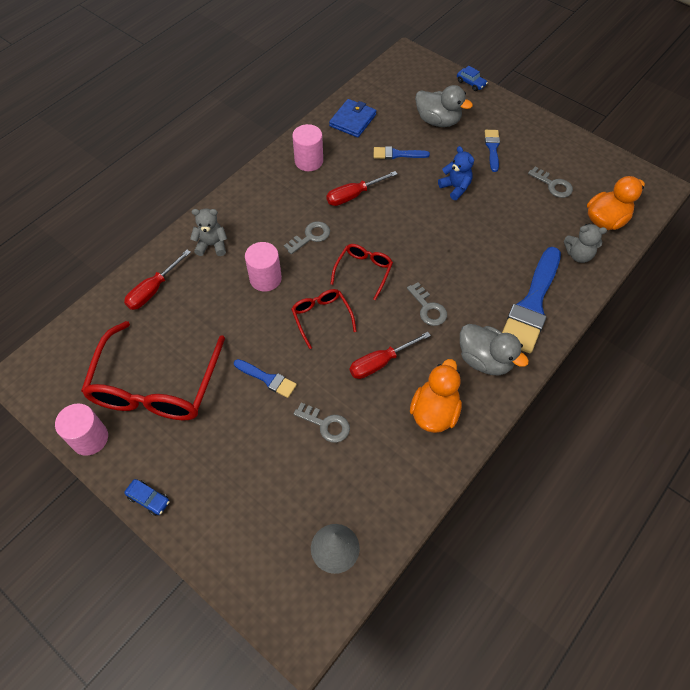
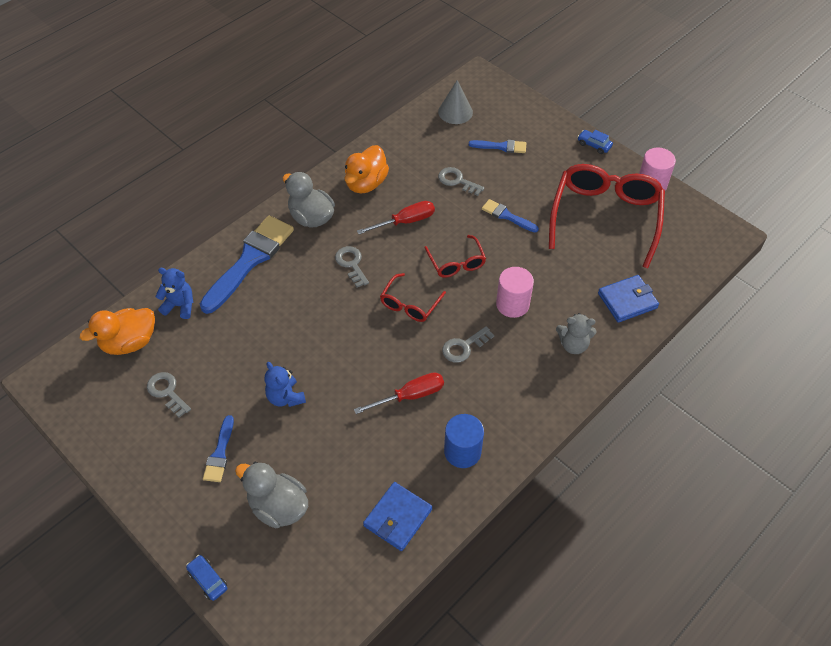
camera: 175 degrees left, 5 degrees down
red screwdriver [124,250,191,310] -> blue wallet [598,275,659,323]
pink cylinder [292,124,323,171] -> blue cylinder [444,414,484,468]
blue brush [374,146,430,159] -> blue brush moved to [469,140,526,153]
grey teddy bear [564,224,607,263] -> blue teddy bear [155,268,194,319]

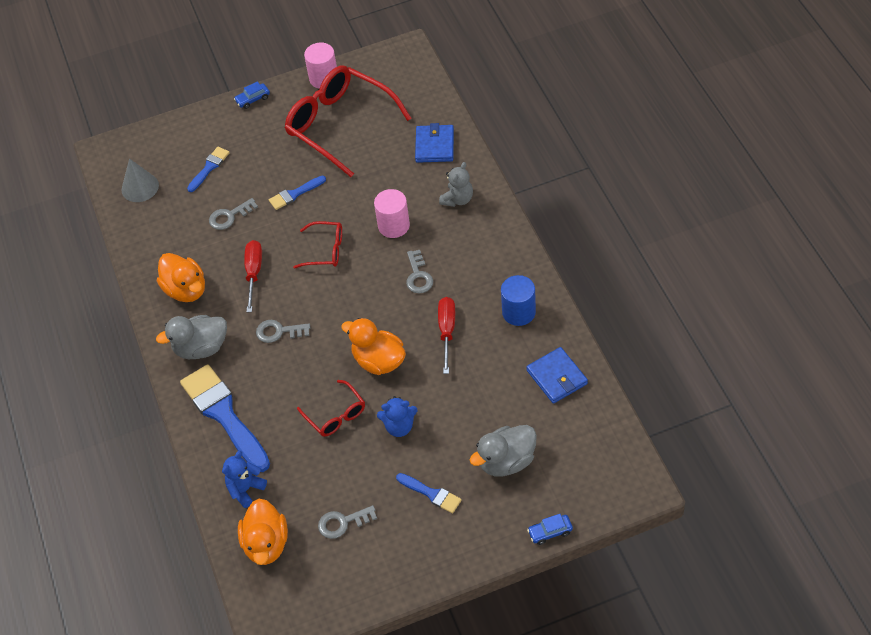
camera: 60 degrees left, 0 degrees up
red glasses [380,273,446,322] -> red glasses moved to [297,380,365,437]
none -> orange duck [341,318,406,375]

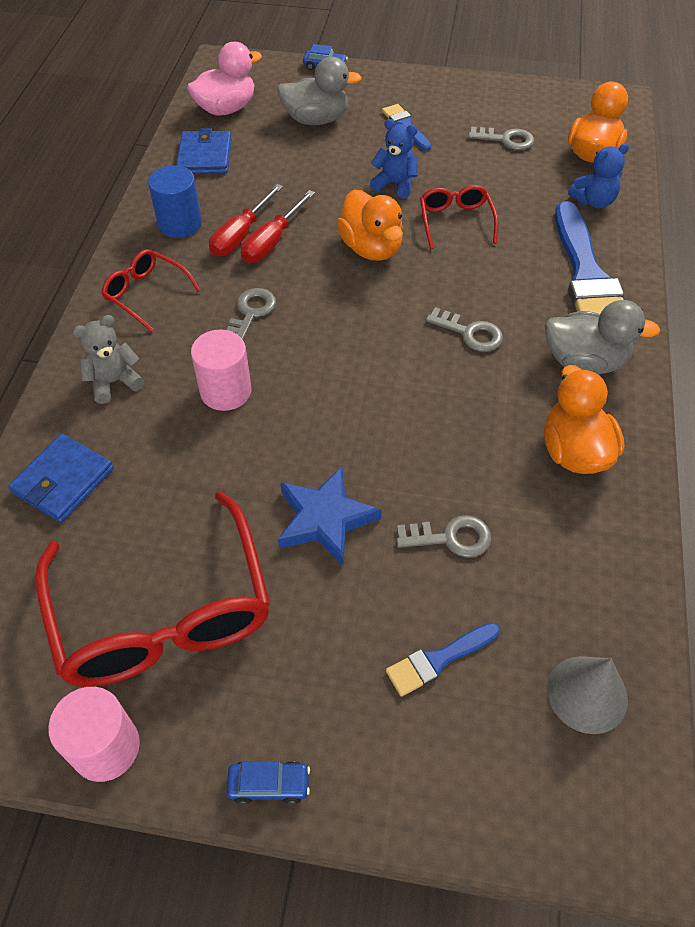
camera: 155 degrees left, 0 degrees up
red screwdriver [244,240,262,312] -> red screwdriver moved to [209,184,283,257]
blue brush [269,176,326,210] -> blue star [278,466,382,566]
red glasses [293,221,342,269] -> red glasses moved to [101,249,201,332]
none -> pink duck [187,42,262,116]

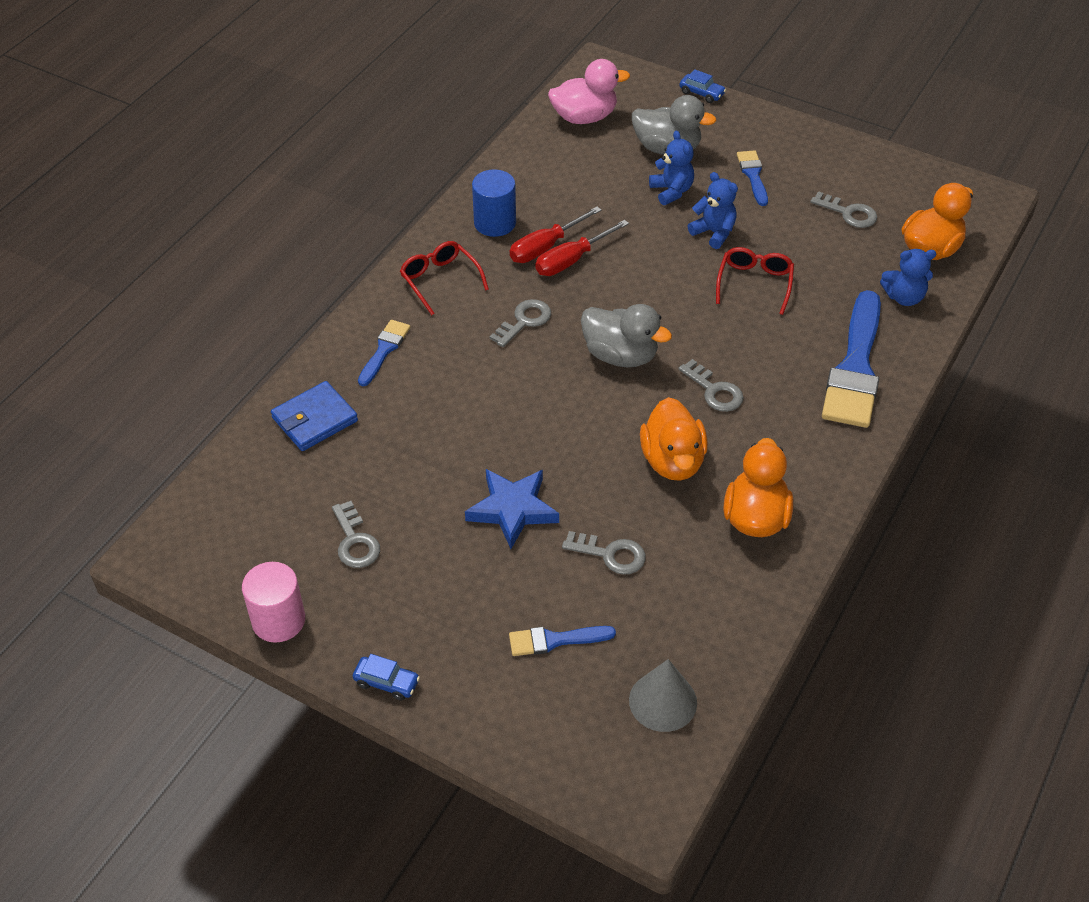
camera: 20 degrees right, 5 degrees down
red glasses [35,491,270,687] -> grey key [332,501,380,568]
grey teddy bear [73,315,144,404] -> blue brush [358,320,410,386]
blue wallet [176,128,232,174] -> none
pink cylinder [191,329,251,411] -> none
orange duck [337,189,403,261] -> orange duck moved to [640,397,708,481]
grey duck [545,300,660,374] -> grey duck moved to [581,304,672,368]
none -> blue teddy bear [649,131,694,205]

